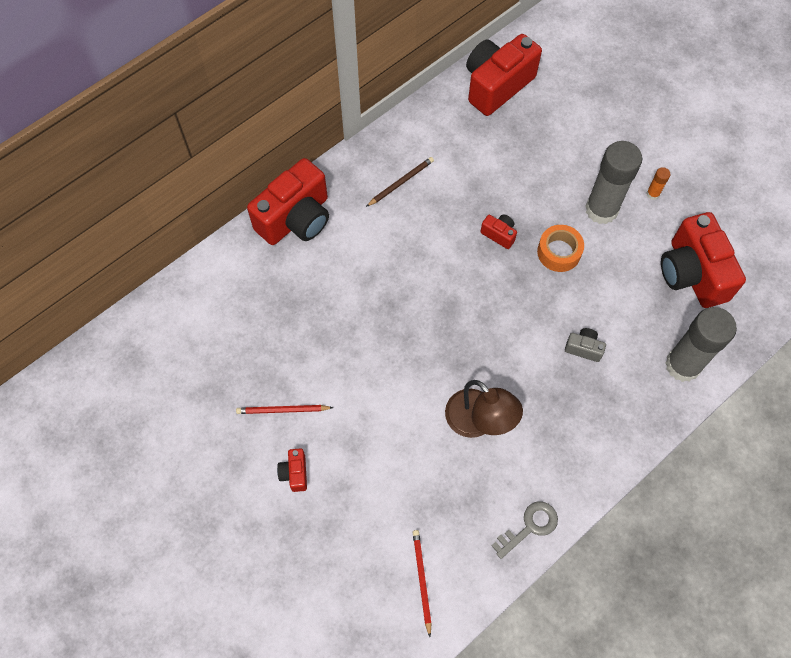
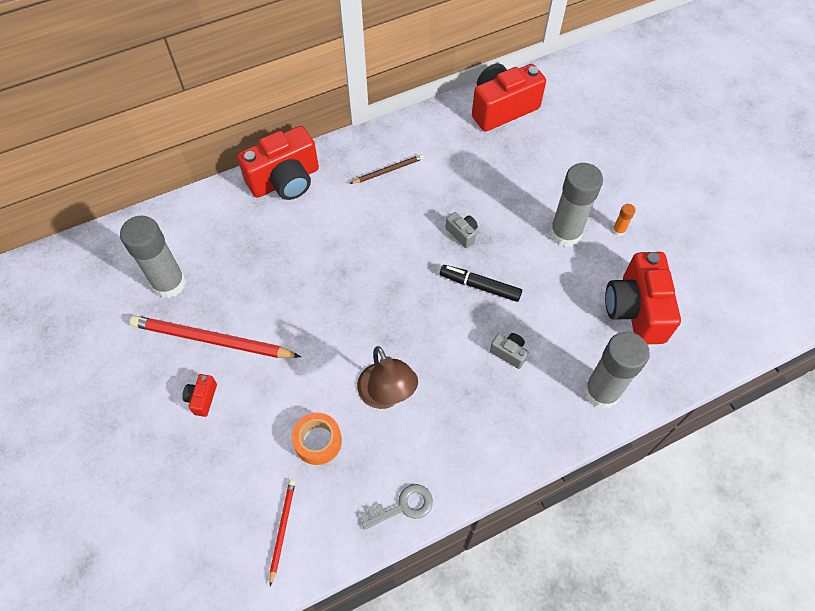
camera: 15 degrees right, 5 degrees down
red pencil [236,405,333,414] -> red pencil [130,315,301,358], size x1.95
red camera [480,214,517,249] -> grey camera [445,212,478,248]
orange tape [537,225,584,272] -> orange tape moved to [292,413,342,465]
none -> grey glue stick [120,216,186,298]
none -> black marker [440,265,522,302]

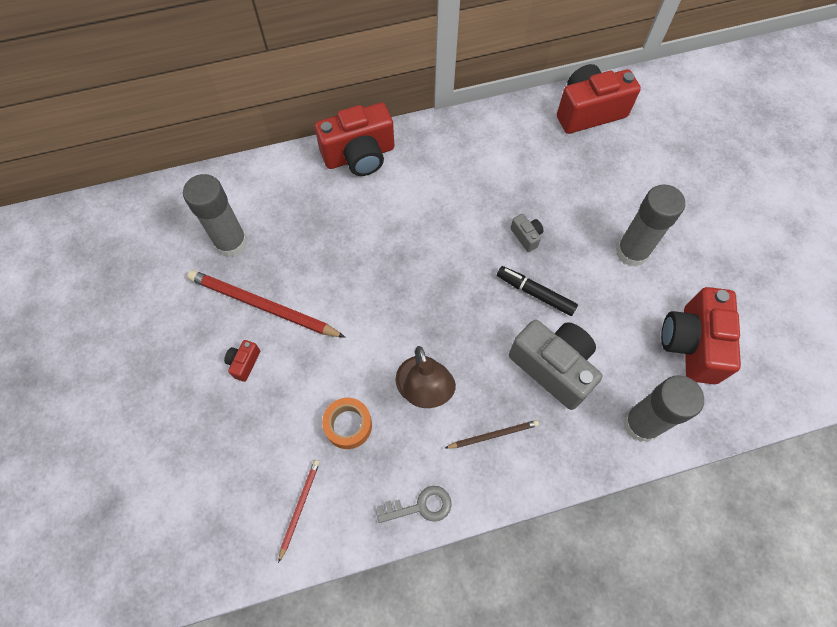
camera: 10 degrees right, 5 degrees up
brown pencil [350,154,424,184] -> brown pencil moved to [445,420,539,449]
grey camera [490,333,528,369] -> grey camera [509,319,602,410], size x2.31
orange glue stick [613,204,636,236] -> none

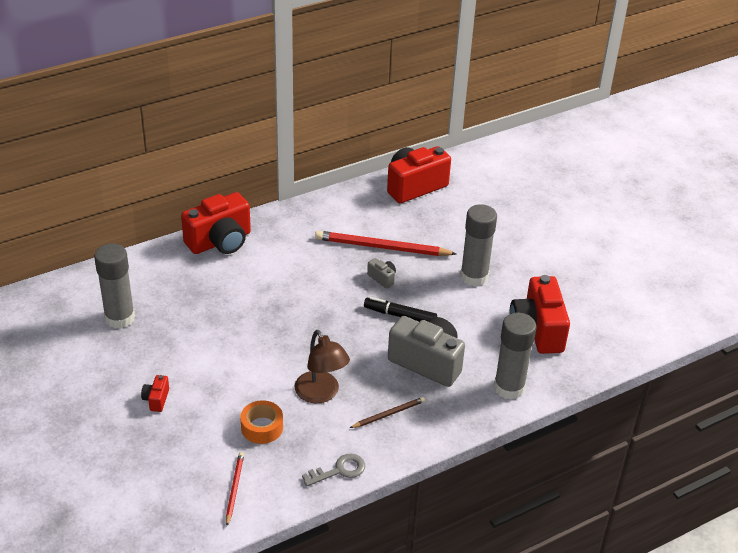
camera: 15 degrees left, 25 degrees down
red pencil [187,270,346,338] -> red pencil moved to [315,231,457,256]

